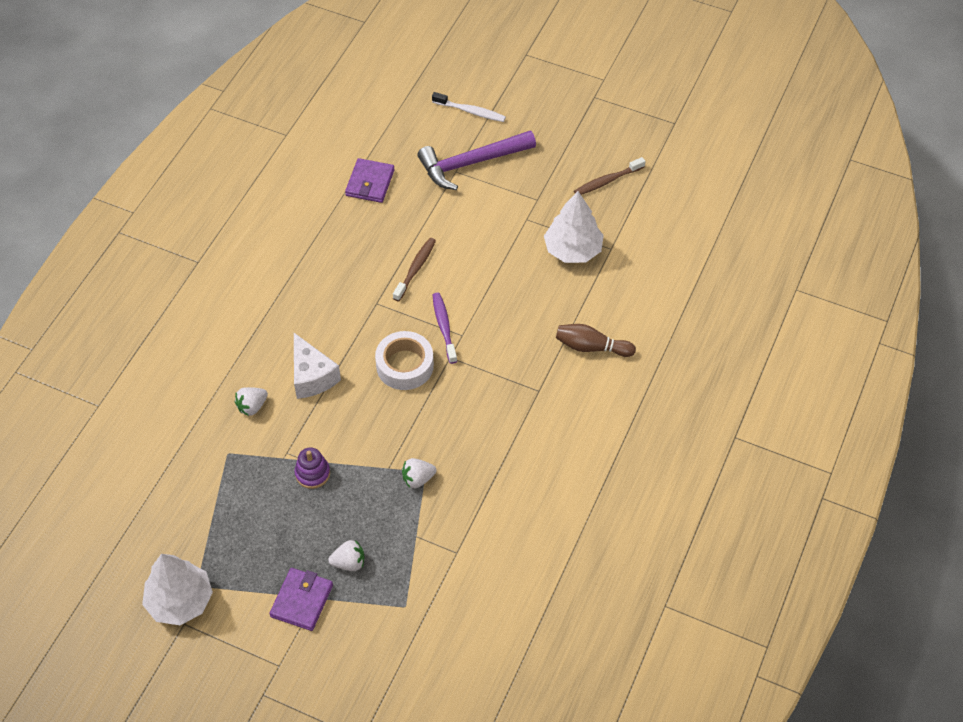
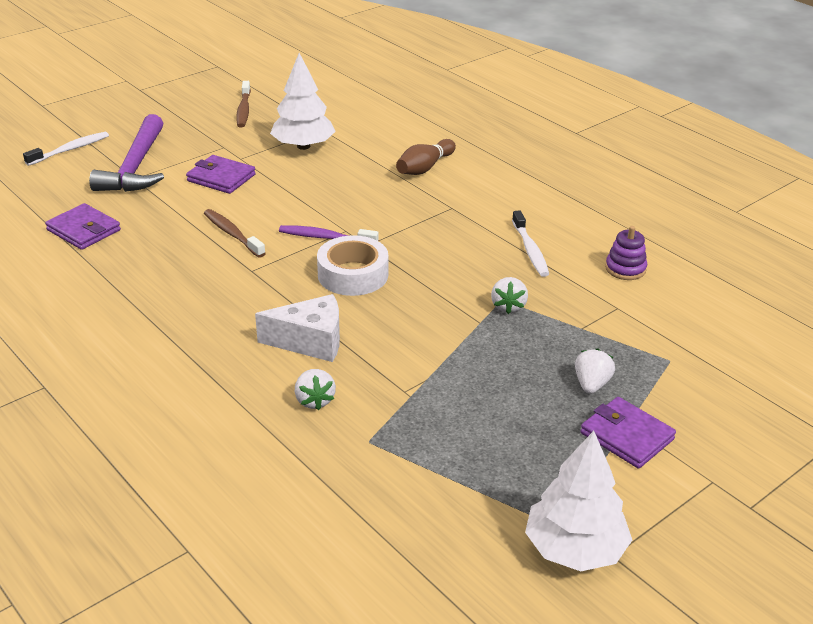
camera: 65 degrees left, 20 degrees down
purple stacking toy [295,448,330,489] -> purple stacking toy moved to [605,226,647,280]
none -> purple wallet [186,155,256,194]
none -> white toothbrush [512,210,549,277]

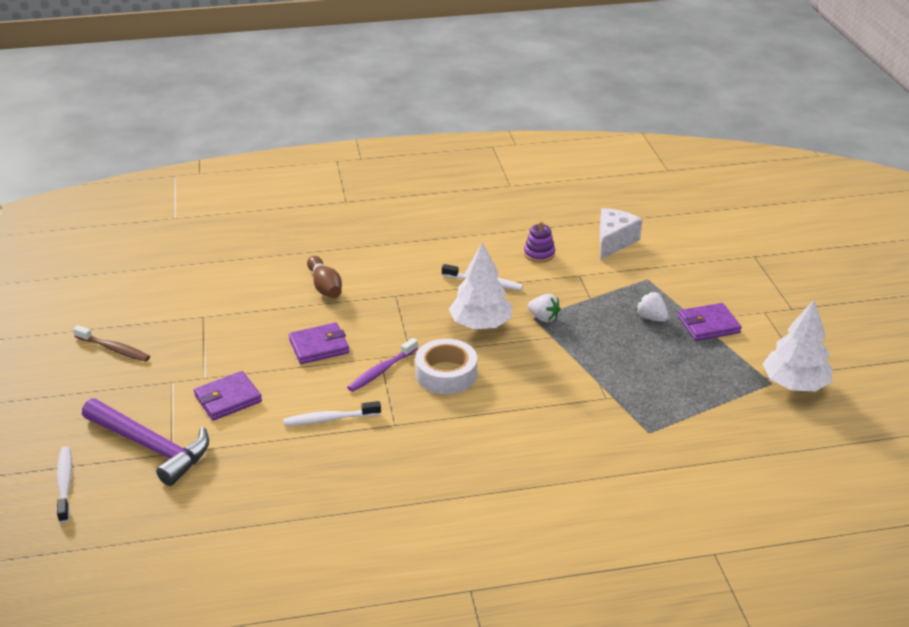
camera: 60 degrees left, 0 degrees up
purple wallet [45,203,121,250] -> purple wallet moved to [289,322,349,364]
brown toothbrush [204,209,266,258] -> white toothbrush [283,401,381,426]
white cheese [255,294,340,362] -> white cheese moved to [600,208,643,260]
white tree [270,53,336,150] -> white tree moved to [449,242,512,329]
white strawberry [295,369,336,410] -> none

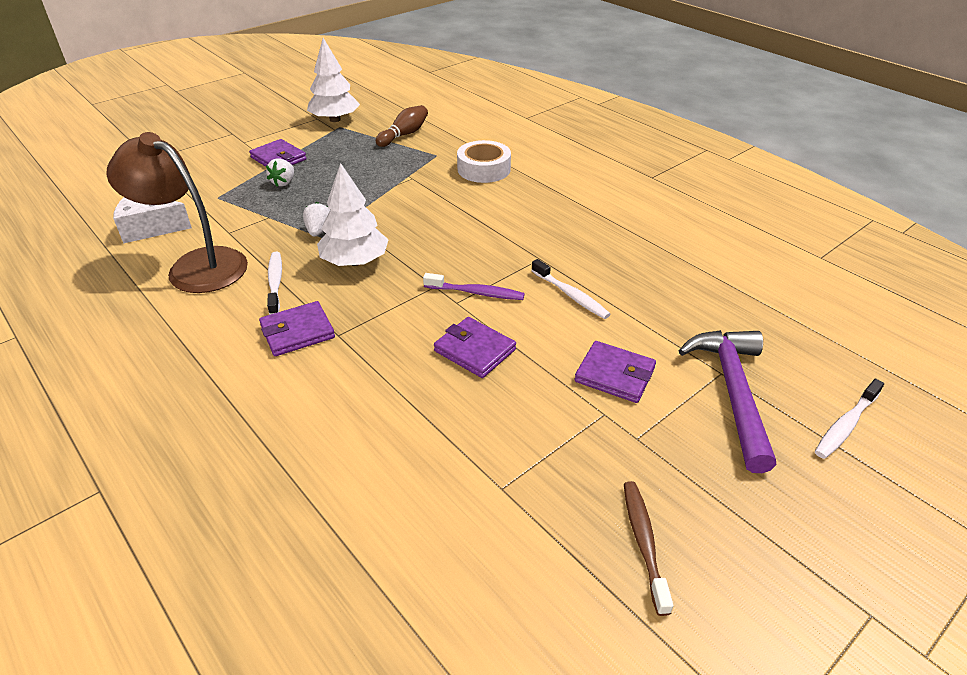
camera: 120 degrees left, 5 degrees up
brown bowling pin [307,256,342,298] -> brown bowling pin moved to [376,105,428,147]
white tape [415,339,477,394] -> white tape moved to [457,140,511,183]
purple stacking toy [524,221,555,263] -> brown lamp [106,132,248,293]
none -> purple wallet [259,301,335,356]

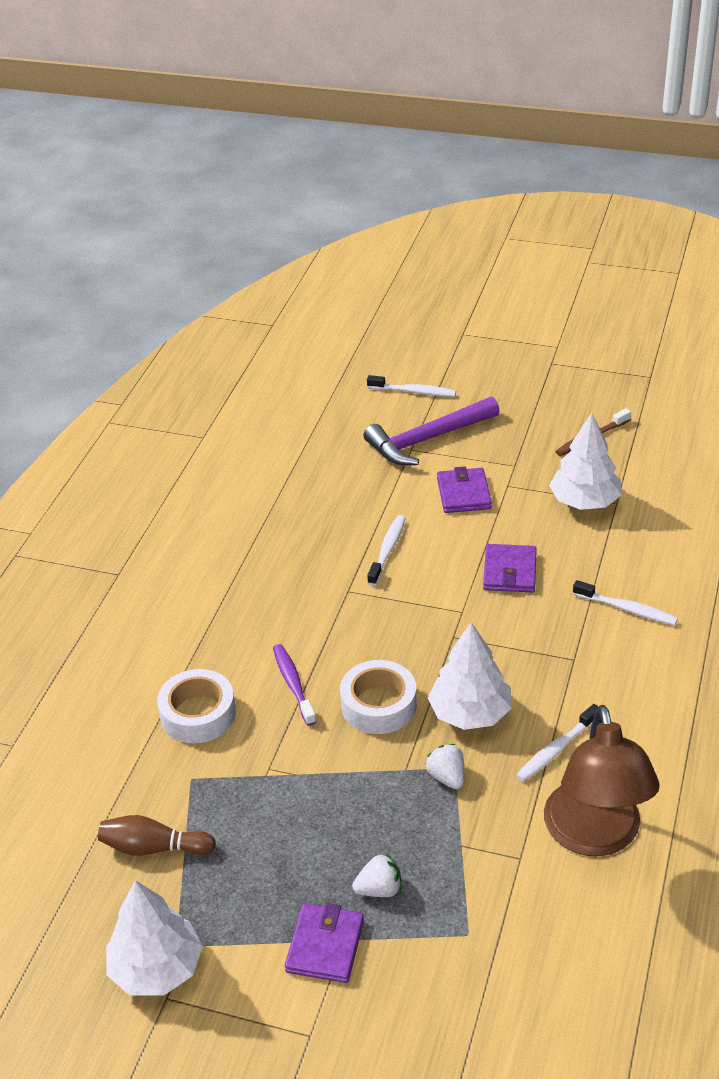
camera: 120 degrees left, 0 degrees up
white cheese [113,197,192,244] -> none
purple wallet [259,301,335,356] -> none
white strawberry [303,202,330,237] -> white strawberry turned 90 degrees clockwise [425,744,464,789]
purple toothbrush [423,273,525,300] -> purple toothbrush moved to [273,644,316,726]
none -> white tape [340,660,417,734]
none -> white tree [549,413,622,510]
none -> white toothbrush [573,580,678,625]

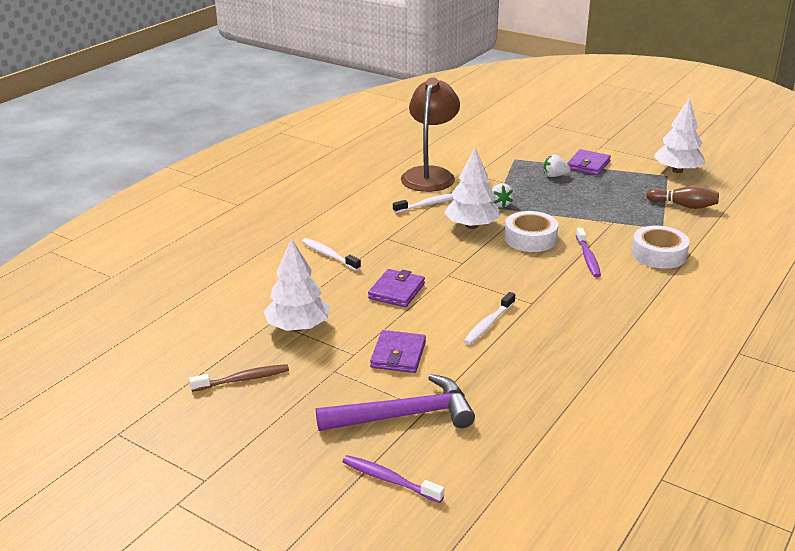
camera: 165 degrees left, 10 degrees down
white toothbrush [367,375,456,397] -> purple toothbrush [342,455,444,503]

